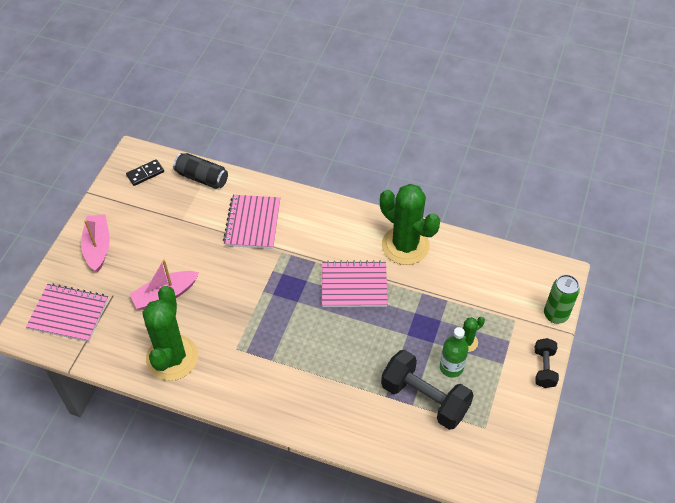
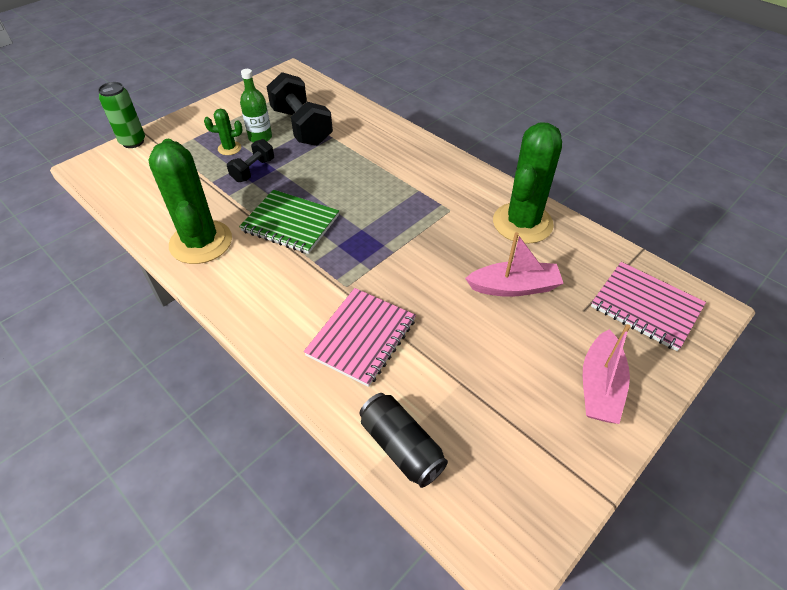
camera: 155 degrees left, 5 degrees down
black domino [126,159,164,186] -> none
pink notebook [322,260,388,307] -> green notebook [239,190,339,254]
black dumbbell [535,338,559,388] -> black dumbbell moved to [227,139,274,182]

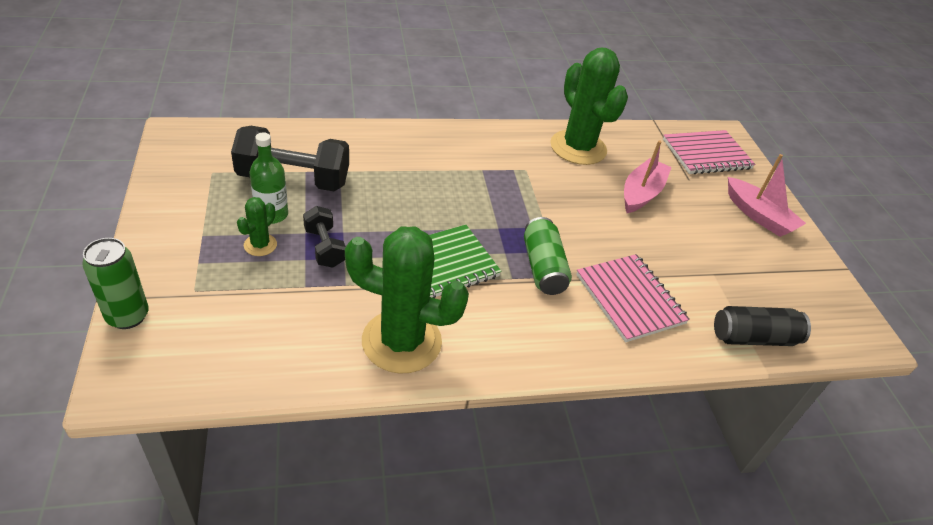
camera: 60 degrees left, 5 degrees down
none -> green can [524,217,572,295]

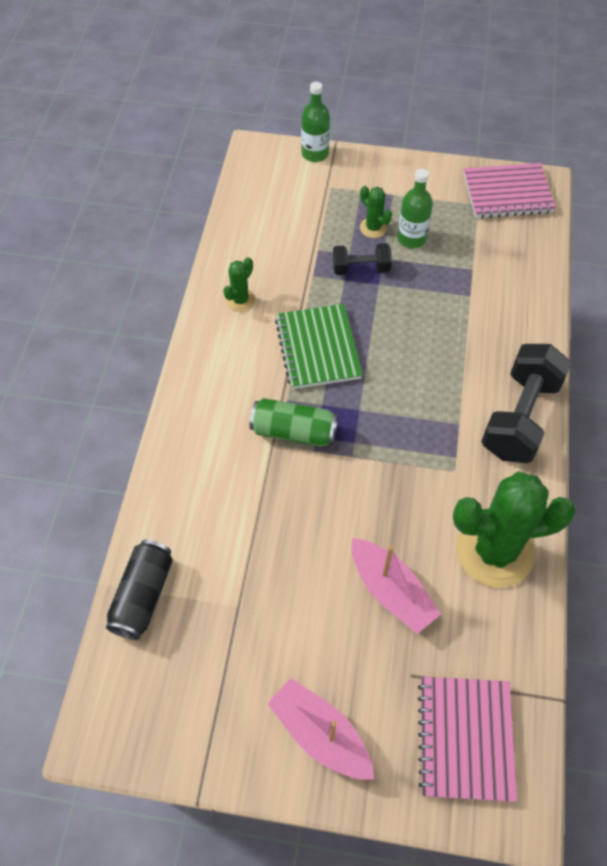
camera: 115 degrees right, 15 degrees up
green can [82,238,149,329] -> green bottle [301,82,330,162]
black dumbbell [231,126,349,191] -> black dumbbell moved to [481,344,571,463]
green cactus [345,227,469,374] -> green cactus [223,257,255,312], size x0.45
pink notebook [576,254,690,343] -> pink notebook moved to [464,163,556,218]
pink boat [728,154,806,237] -> pink boat turned 60 degrees clockwise [267,678,374,780]

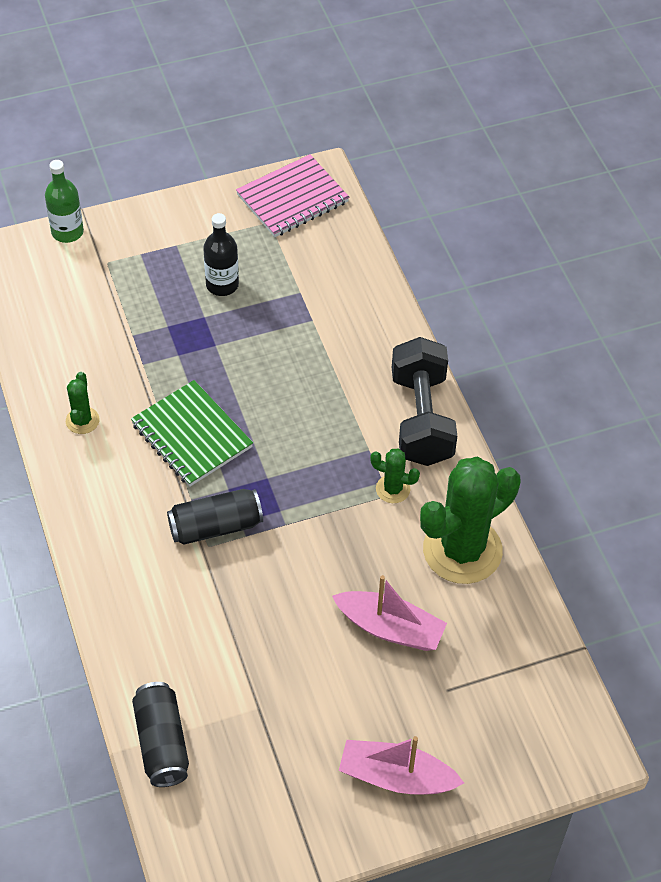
camera: 30 degrees left, 5 degrees down
green can [250,398,338,447] -> black can [167,489,263,545]
black dumbbell [333,243,392,275] -> none
green cactus [360,186,392,238] -> green cactus moved to [370,449,420,503]
green bottle [397,169,433,248] -> black bottle [203,213,239,296]
pink notebook [418,676,517,802] -> none

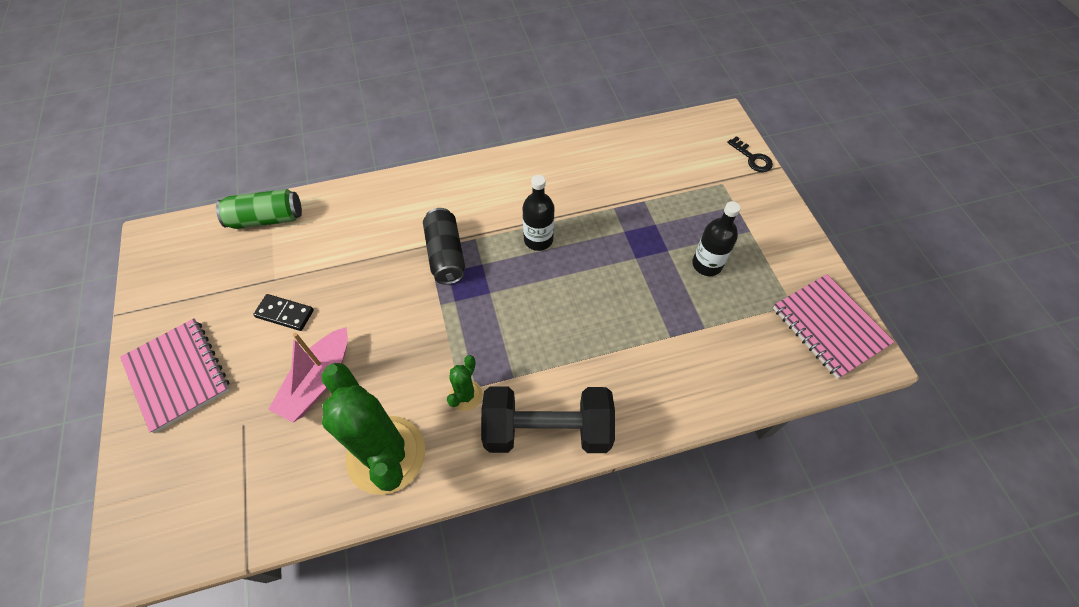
camera: 95 degrees right, 5 degrees up
green bottle [45,160,84,243] -> black key [727,136,773,172]
green cactus [66,372,99,434] -> none
green notebook [131,380,253,487] -> black bottle [523,175,554,251]
black can [132,682,189,787] -> green can [216,189,302,229]
pink boat [339,736,464,795] -> pink notebook [120,318,230,434]
none -> black domino [253,294,314,331]

